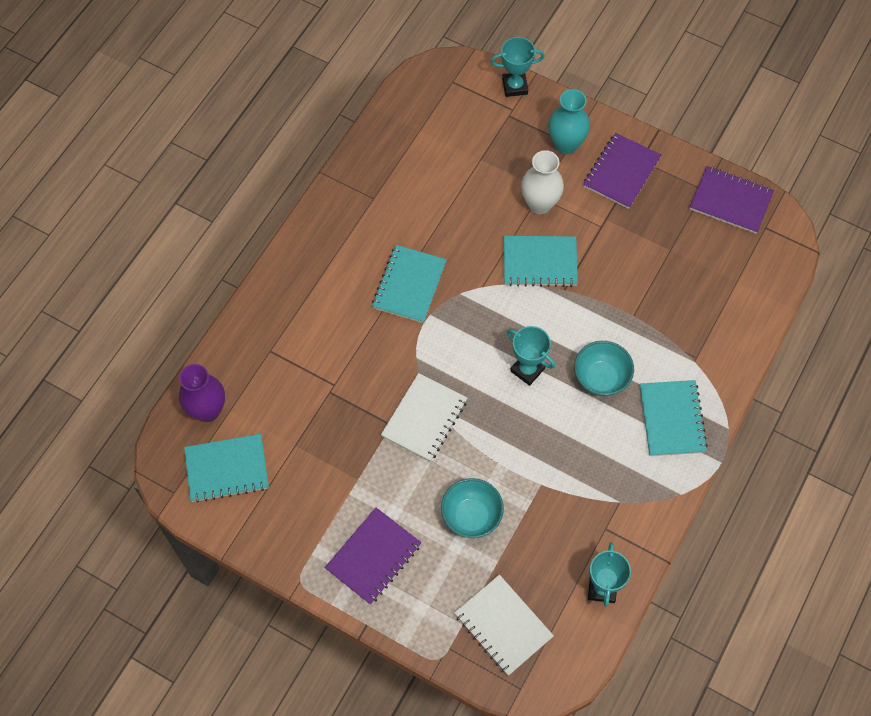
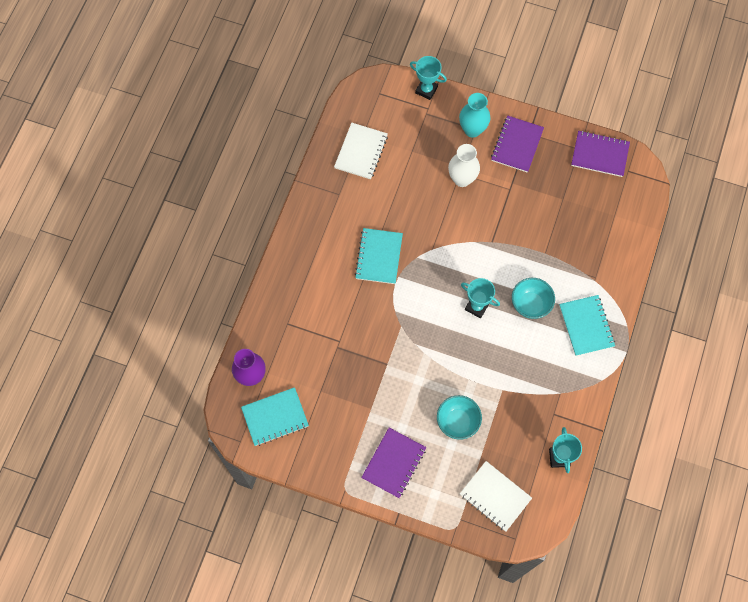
camera: 10 degrees left, 5 degrees up
white notebook [381,373,467,462] -> white notebook moved to [334,123,388,179]
turquoise trophy [490,37,545,97] -> turquoise trophy turned 45 degrees clockwise [410,56,447,100]
turquoise notebook [504,236,578,287] -> none

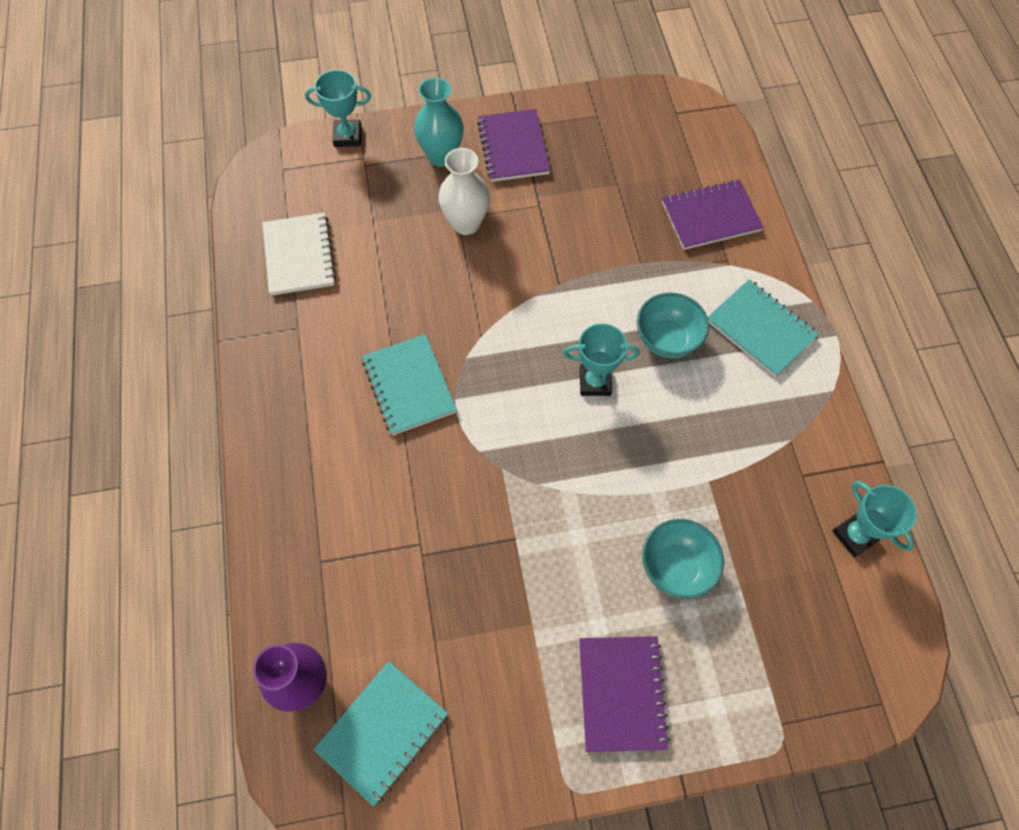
camera: 30 degrees left, 5 degrees down
white notebook [460,461,532,532] -> none
purple notebook [571,131,630,177] -> purple notebook moved to [662,179,764,250]

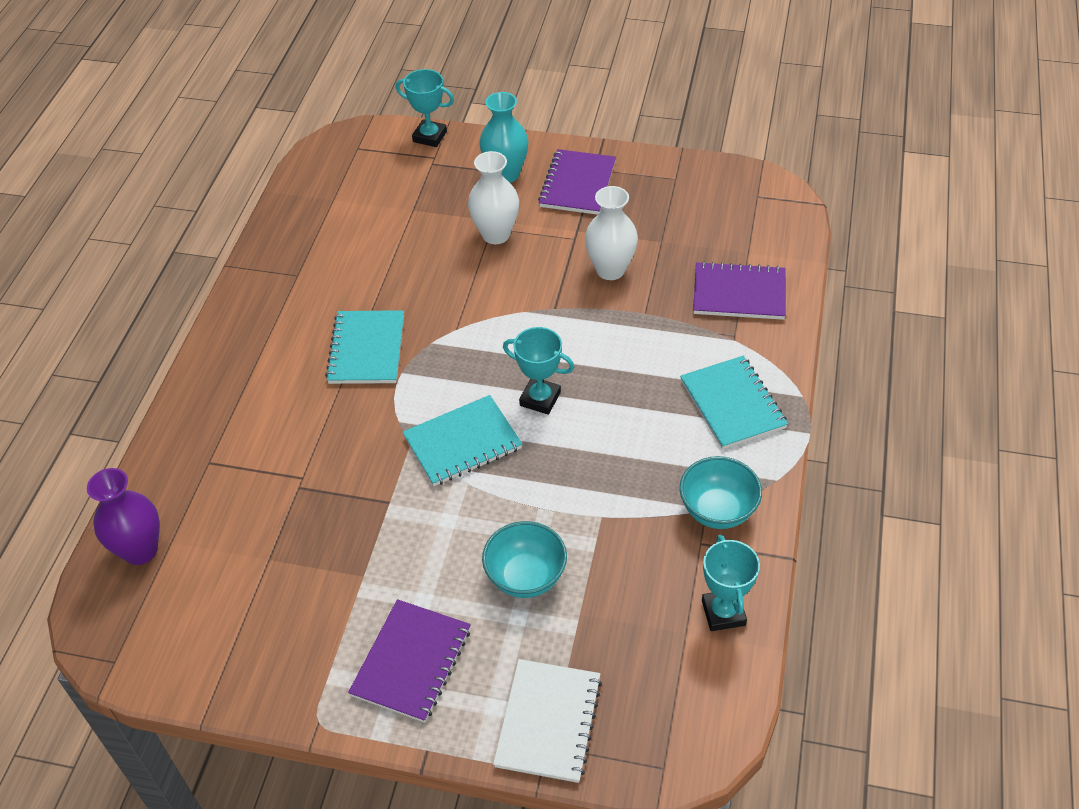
camera: 25 degrees right, 15 degrees down
white notebook [262,213,336,296] -> white notebook moved to [493,659,602,783]
turquoise notebook [314,661,448,807] -> turquoise notebook moved to [402,395,522,486]
turquoise bowl [637,293,709,358] -> turquoise bowl moved to [680,456,762,529]
none -> white vase [585,186,638,280]

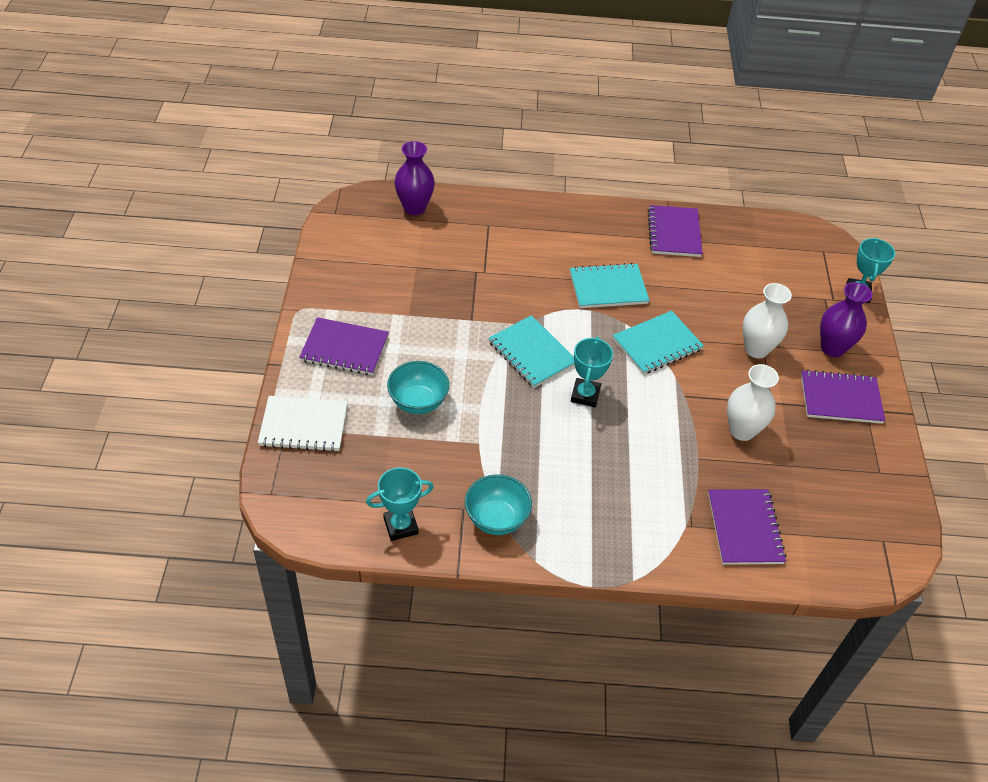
camera: 75 degrees right, 0 degrees up
turquoise vase [479,92,529,183] -> purple vase [820,282,872,357]
turquoise notebook [680,356,788,449] -> turquoise notebook moved to [613,311,704,375]
none -> purple notebook [648,205,703,257]

